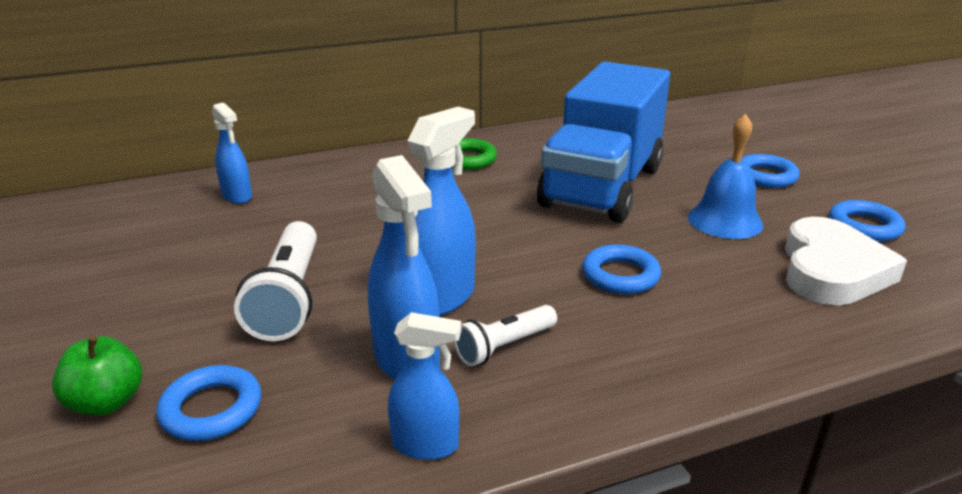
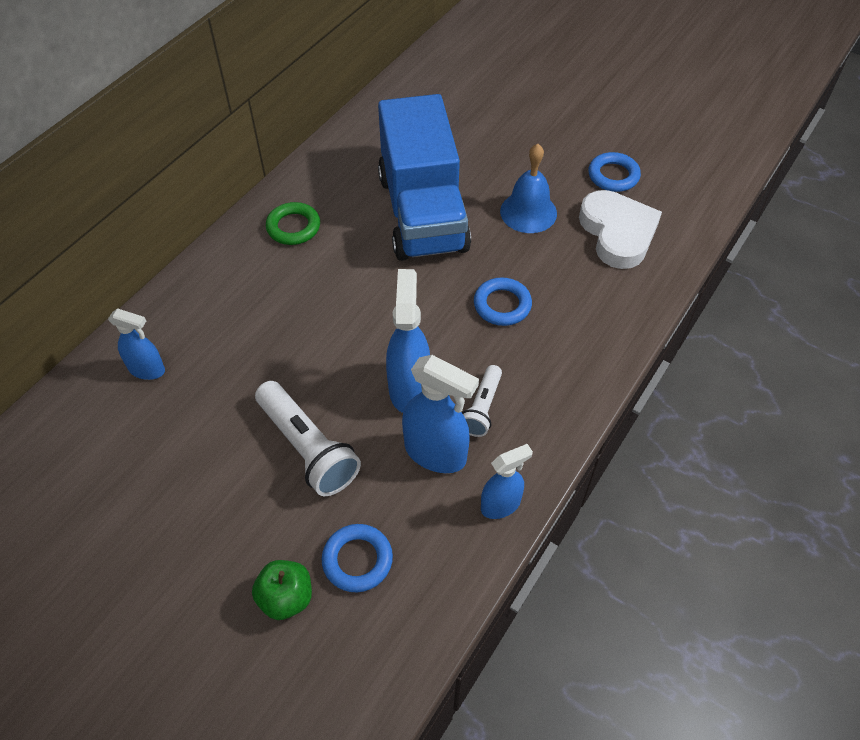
camera: 35 degrees left, 25 degrees up
blue ring [741,154,800,188] -> none

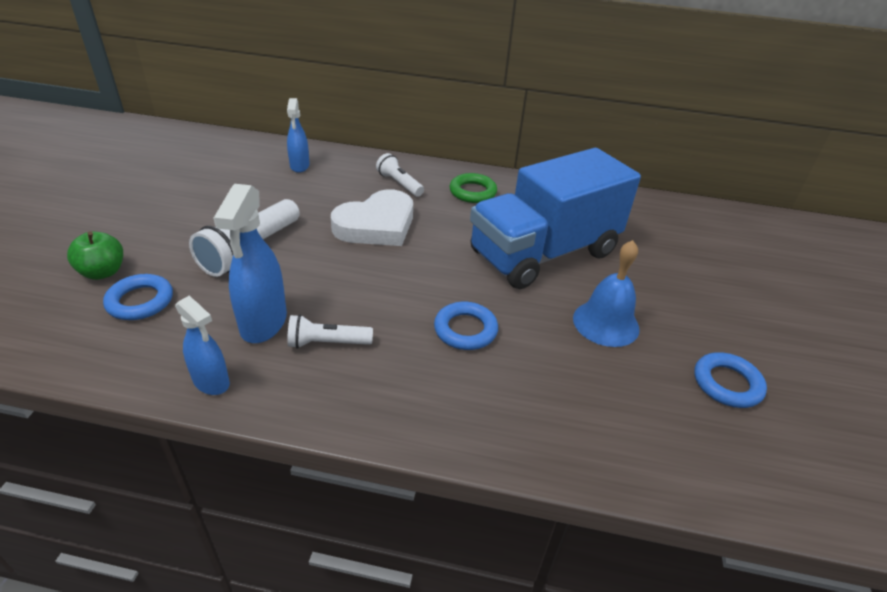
camera: 65 degrees right, 15 degrees down
blue spray bottle [386,269,430,413] -> none
white heart [579,190,662,269] -> white heart moved to [331,189,413,246]
none -> white flashlight [376,153,424,197]

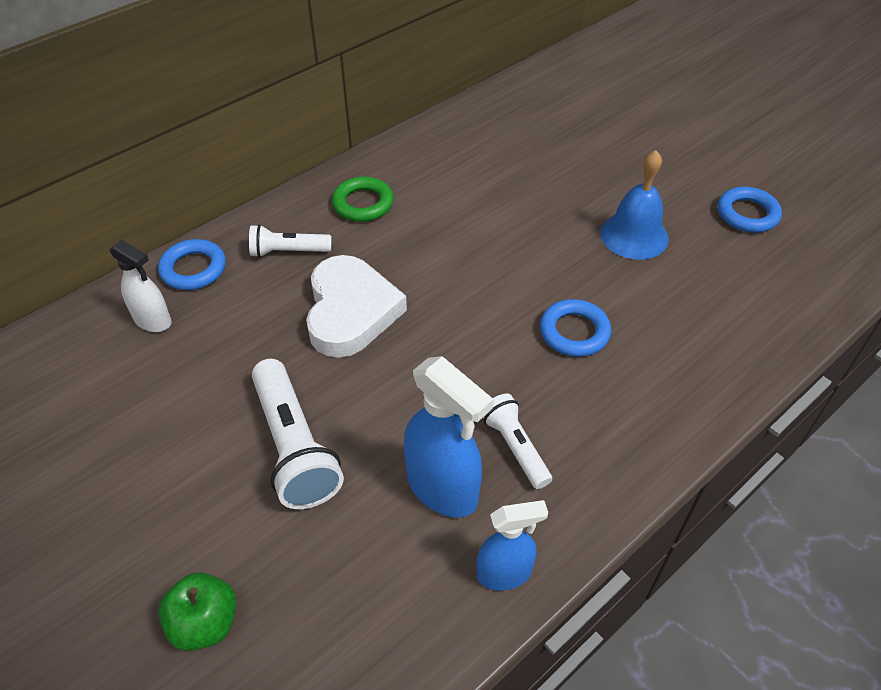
camera: 50 degrees left, 10 degrees up
blue ring [103,274,173,320] -> blue ring moved to [158,239,226,290]
blue spray bottle [287,98,310,173] -> white spray bottle [109,239,172,332]
white flashlight [287,315,373,349] -> white flashlight turned 120 degrees clockwise [483,393,552,489]
blue truck [470,148,641,289] -> none

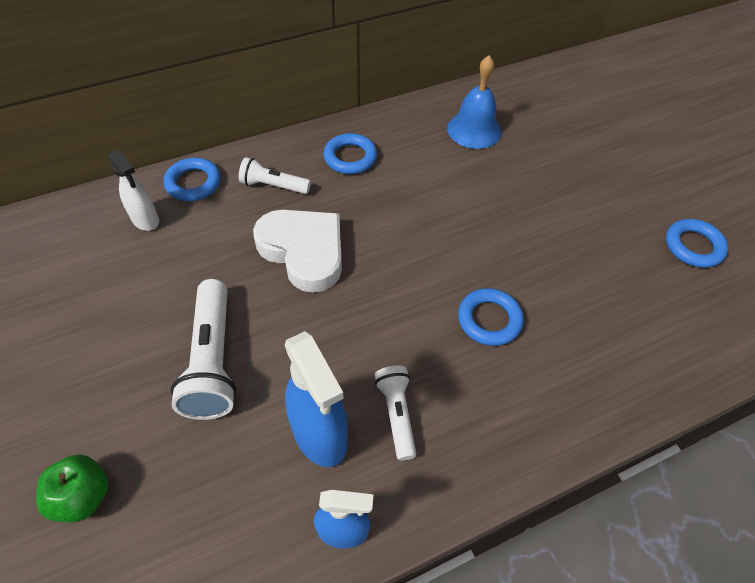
camera: 15 degrees right, 5 degrees up
white heart [306,255,407,358] -> white heart turned 60 degrees counterclockwise [253,210,342,293]
green ring [332,177,394,222] -> blue ring [324,133,377,174]
blue bell [600,150,669,260] -> blue bell moved to [447,55,501,149]

